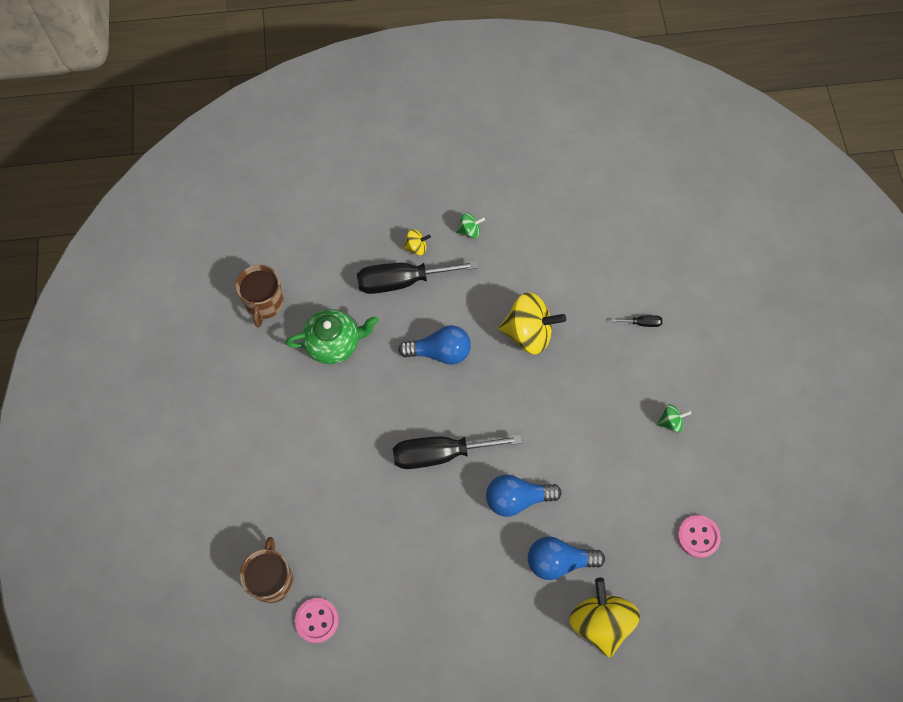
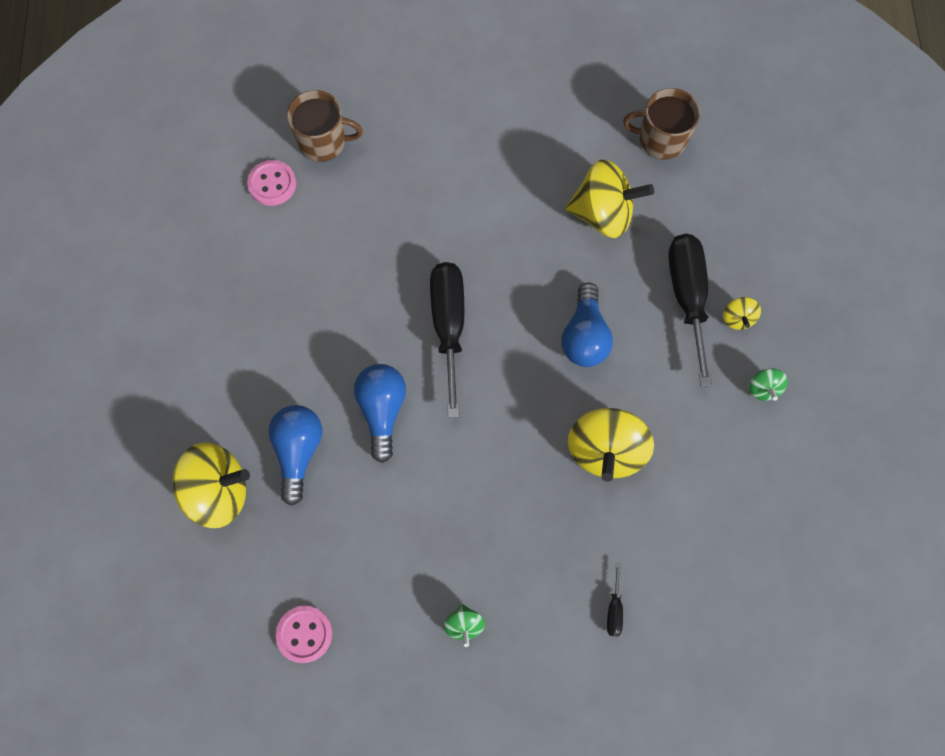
camera: 95 degrees right, 5 degrees up
green teapot [285,309,379,364] -> yellow spinning top [566,159,654,238]

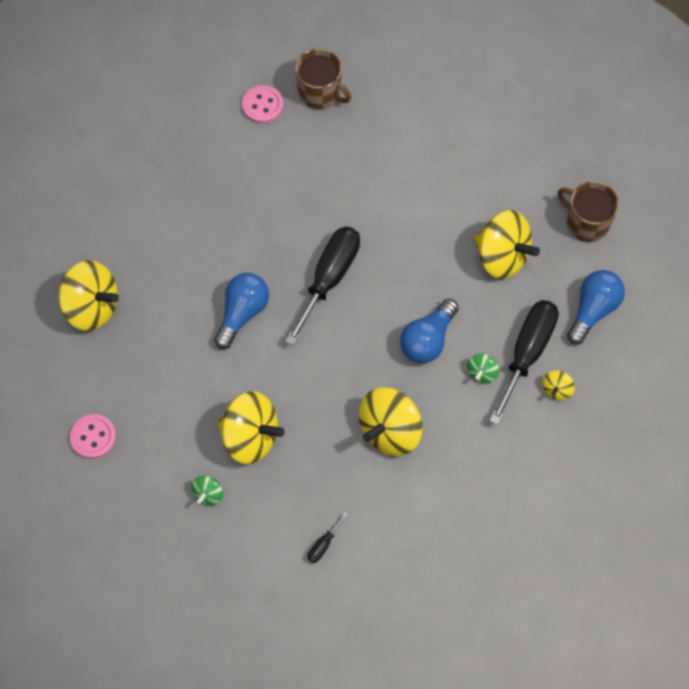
camera: 30 degrees right, 5 degrees down
blue light bulb [268,405,322,506] -> blue light bulb moved to [567,270,625,345]
green spinning top [749,368,788,401] -> green spinning top moved to [467,354,499,384]
none -> yellow spinning top [217,391,285,464]

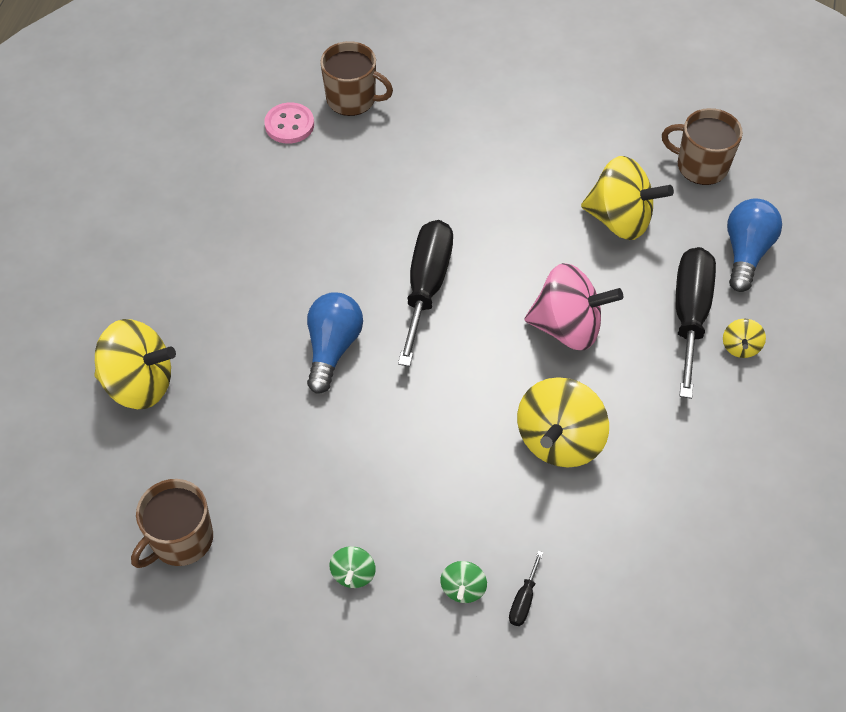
camera: 15 degrees left, 10 degrees down
pink button [70,414,116,459] -> brown mug [131,479,213,568]
yellow spinning top [217,391,285,464] -> none
blue light bulb [400,299,459,363] -> pink spinning top [525,263,623,350]
green spinning top [467,354,499,384] -> green spinning top moved to [441,561,487,603]

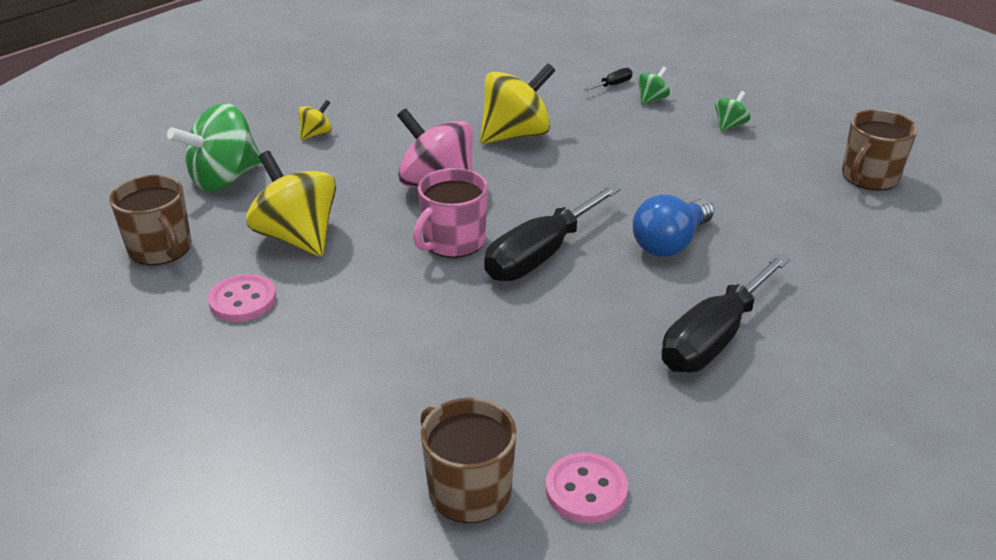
camera: 150 degrees left, 20 degrees down
yellow spinning top [94,319,176,409] -> none
brown mug [131,479,213,568] -> brown mug turned 150 degrees clockwise [842,110,918,191]
black screwdriver [676,247,716,399] -> black screwdriver moved to [661,254,790,373]
blue light bulb [727,198,782,292] -> green spinning top [167,103,262,191]
none -> pink button [208,274,276,322]
none -> pink mug [413,168,488,258]

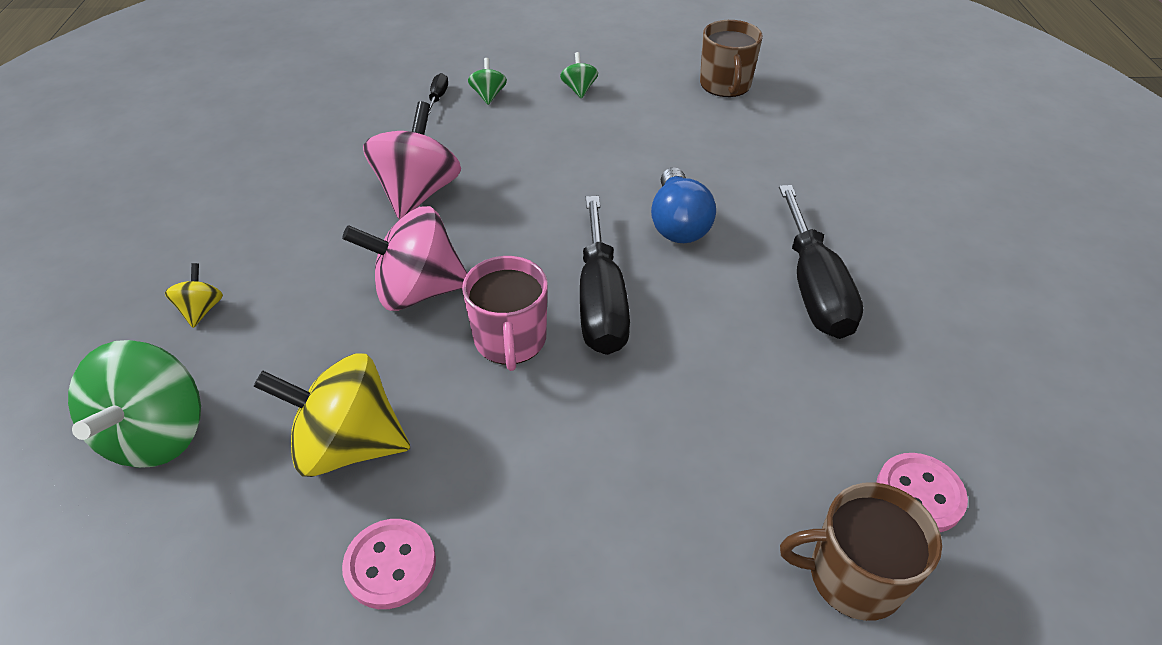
camera: 45 degrees left, 10 degrees up
brown mug [109,175,192,265] -> none
yellow spinning top [480,63,556,144] -> pink spinning top [363,101,461,220]

